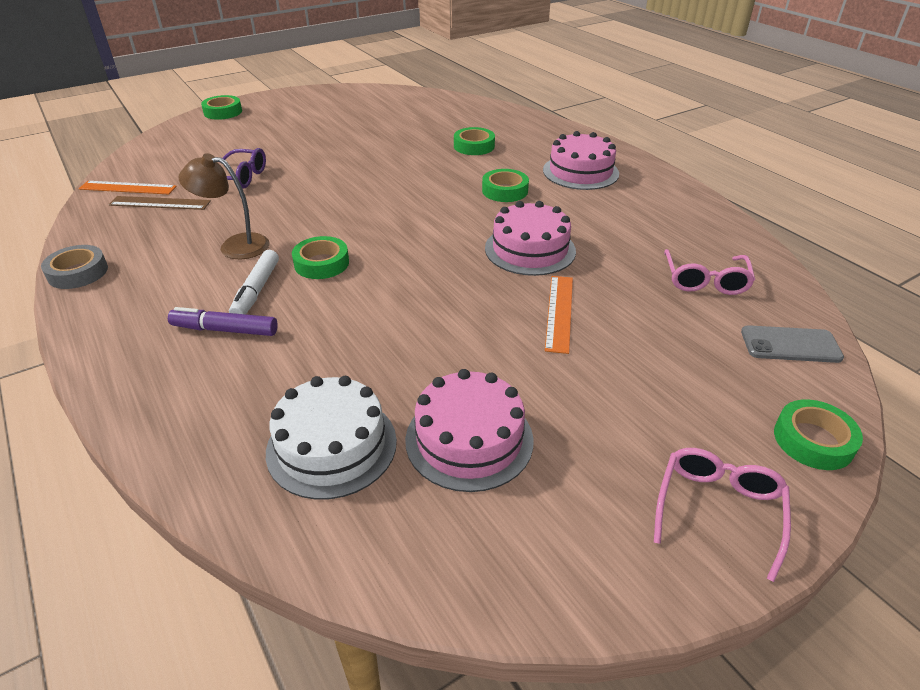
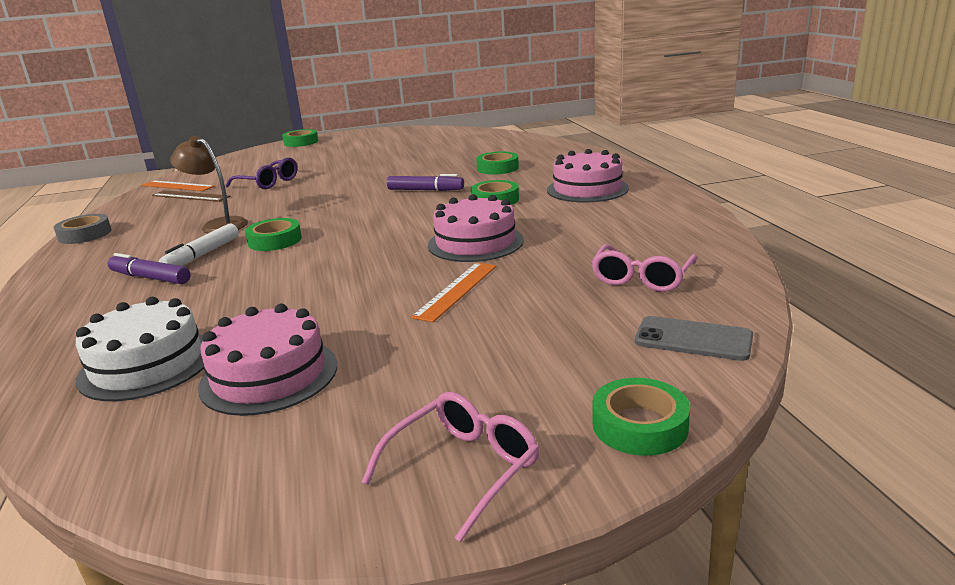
camera: 20 degrees right, 15 degrees down
none -> purple marker [387,174,464,191]

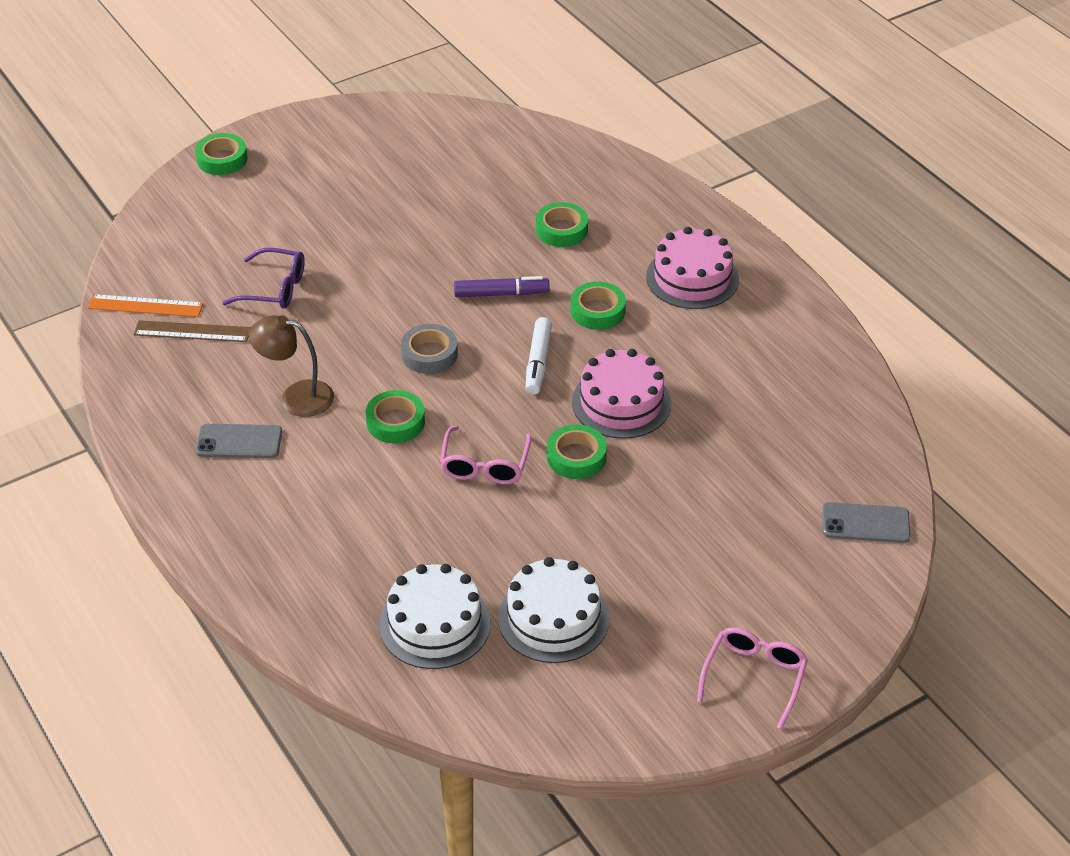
camera: 20 degrees left, 20 degrees up
grey tape [54,214,111,244] -> grey tape moved to [401,324,458,374]
purple marker [108,253,191,284] -> none
white marker [159,223,239,266] -> white marker moved to [526,317,552,395]
pink cake [198,304,337,416] -> white cake [498,557,609,663]
orange ruler [411,263,497,322] -> none
pink glasses [591,244,697,292] -> pink glasses moved to [440,426,532,484]
green tape [592,378,690,456] -> green tape moved to [547,424,607,479]
none -> grey phone [195,424,282,458]

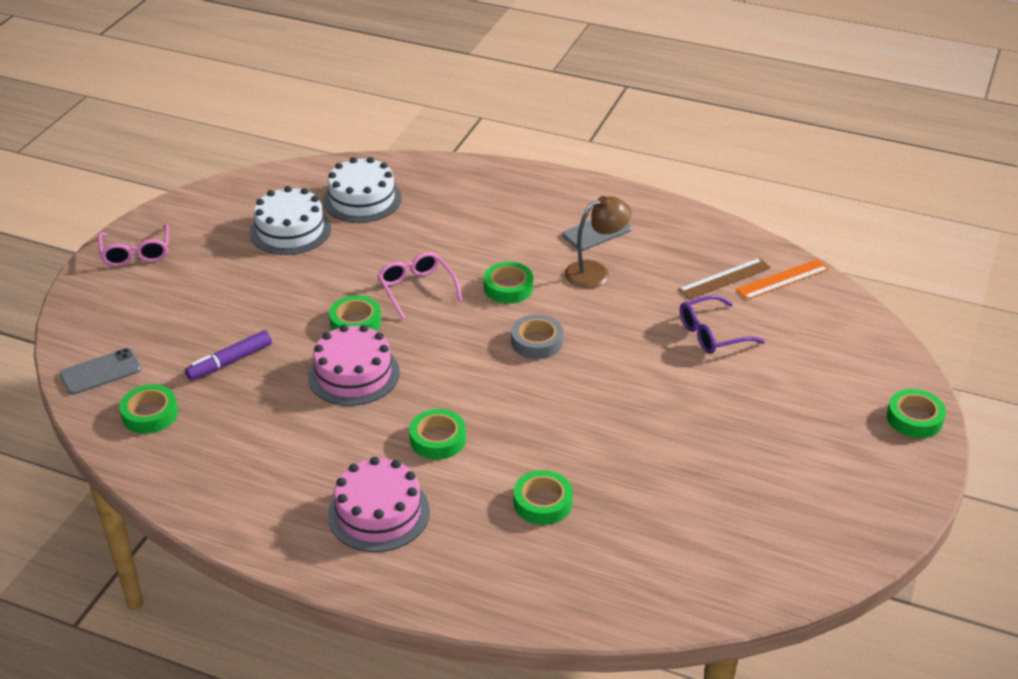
camera: 145 degrees right, 5 degrees down
purple marker [454,276,550,297] -> purple marker moved to [185,330,272,380]
white marker [526,317,552,395] -> none
none -> green tape [120,385,178,434]

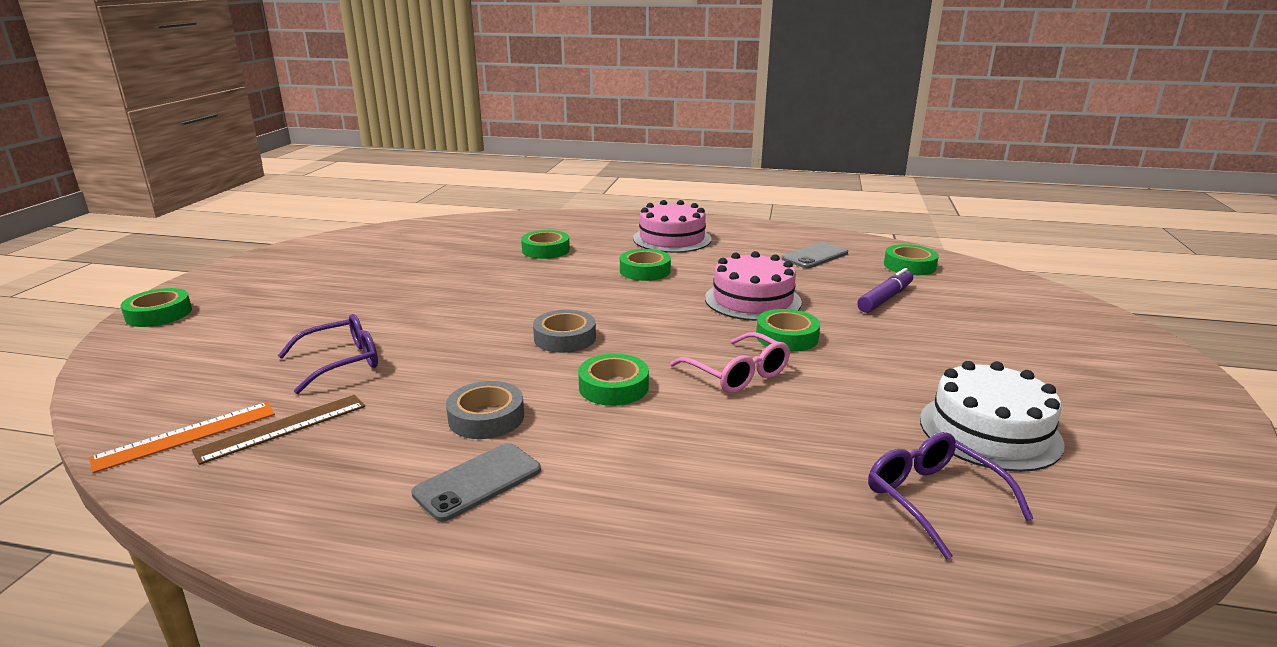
camera: 170 degrees right, 15 degrees down
grey phone [60,348,141,395] -> grey phone moved to [782,242,848,268]
pink glasses [98,224,169,266] -> none
white cake [323,157,402,223] -> purple glasses [868,432,1033,559]
brown lamp [565,196,632,288] -> grey tape [446,381,524,439]

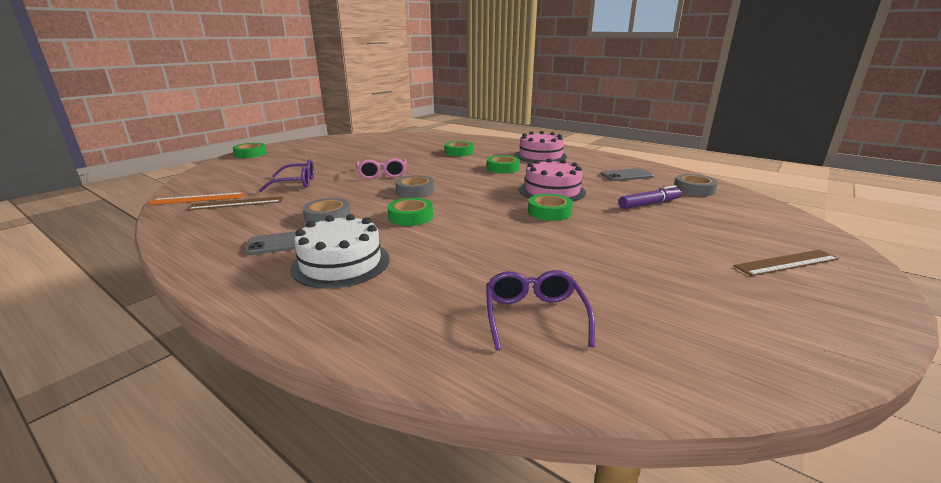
camera: 25 degrees right, 0 degrees up
pink glasses [670,332,790,393] -> pink glasses moved to [356,158,407,179]
green tape [884,244,939,275] -> grey tape [674,174,718,196]
white cake [920,361,1064,472] -> white cake moved to [290,214,390,289]
none -> brown ruler [734,250,839,276]

